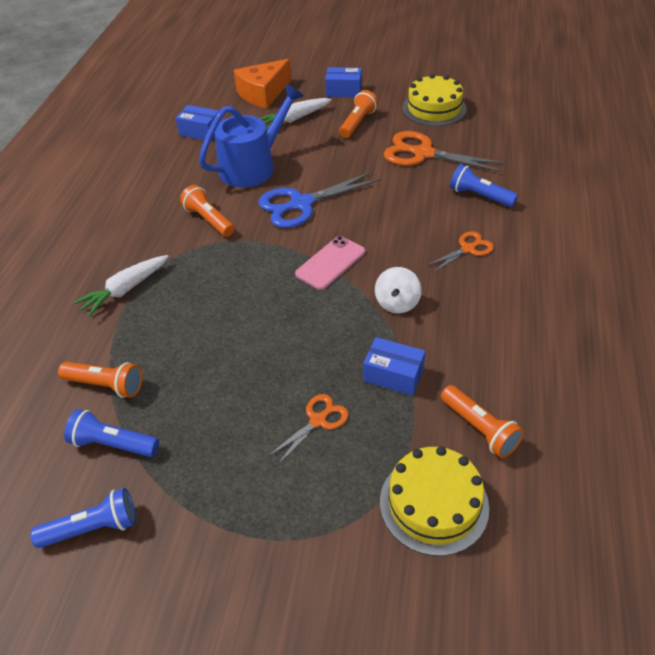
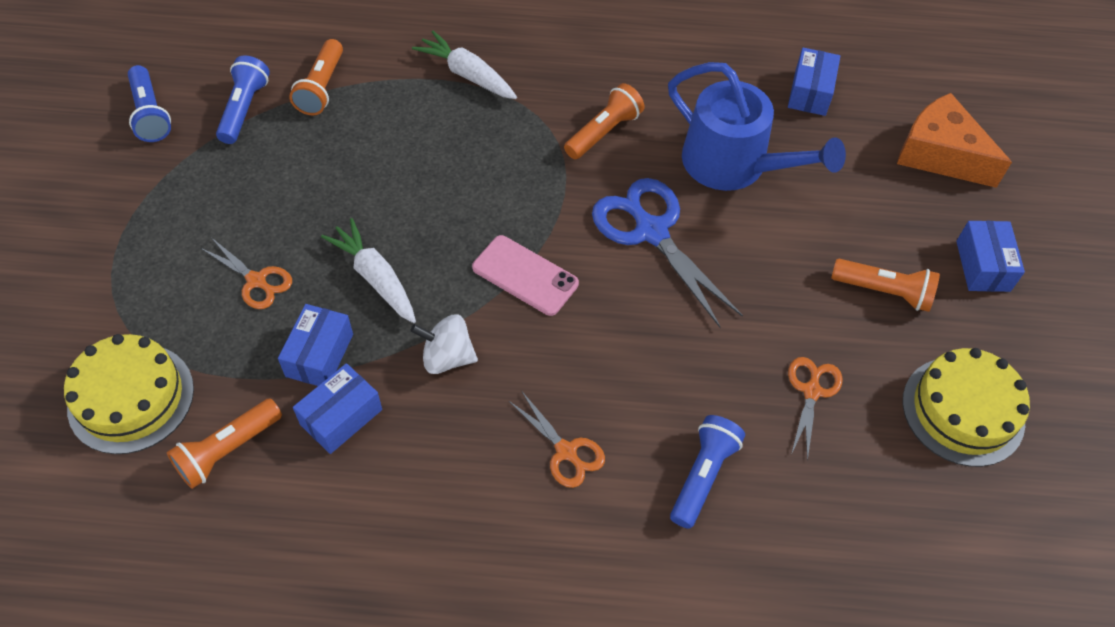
camera: 80 degrees right, 10 degrees up
white carrot [260,98,332,129] -> white carrot moved to [321,218,416,323]
orange scissors [384,131,506,172] -> orange scissors [788,357,843,461], size x0.55
none -> blue box [293,363,382,454]

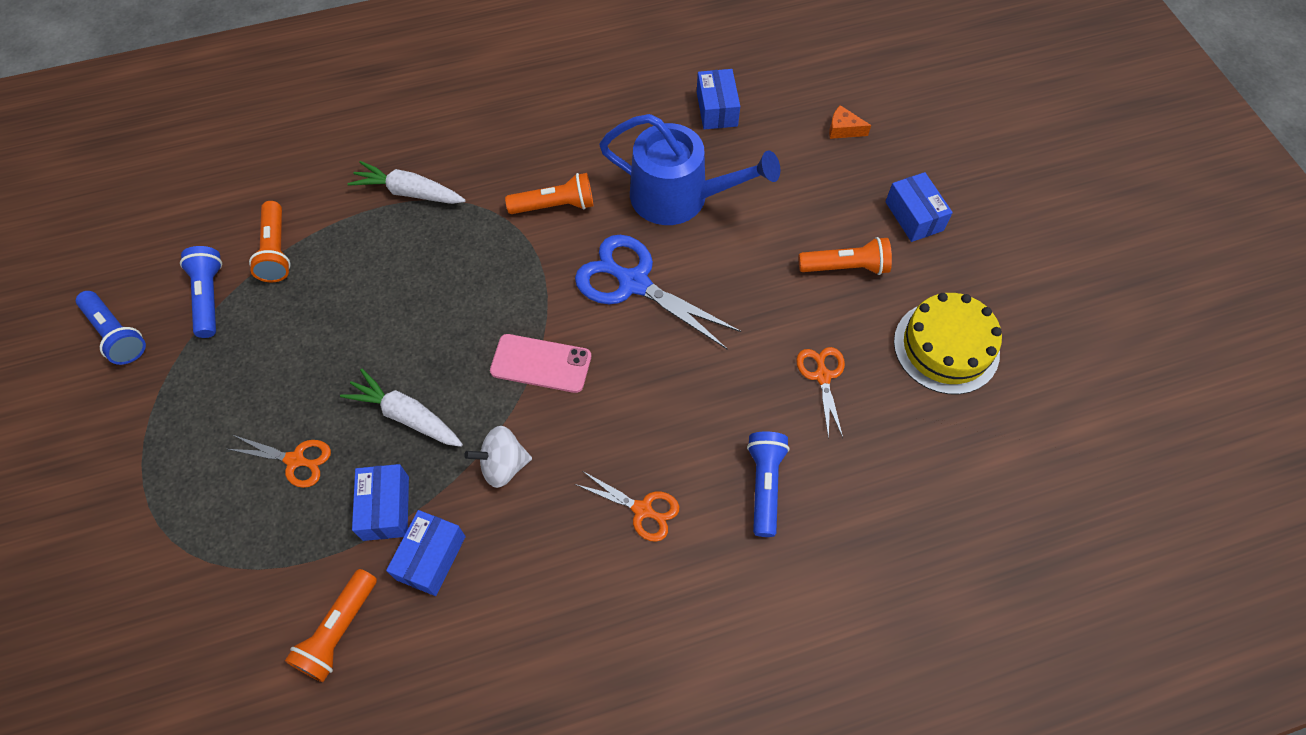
camera: 20 degrees left, 5 degrees up
yellow cake [64,334,194,454] -> none
orange flashlight [564,83,645,159] -> orange flashlight turned 60 degrees clockwise [505,173,594,214]
orange cheese [897,93,1012,188] -> orange cheese [829,105,871,139], size x0.44

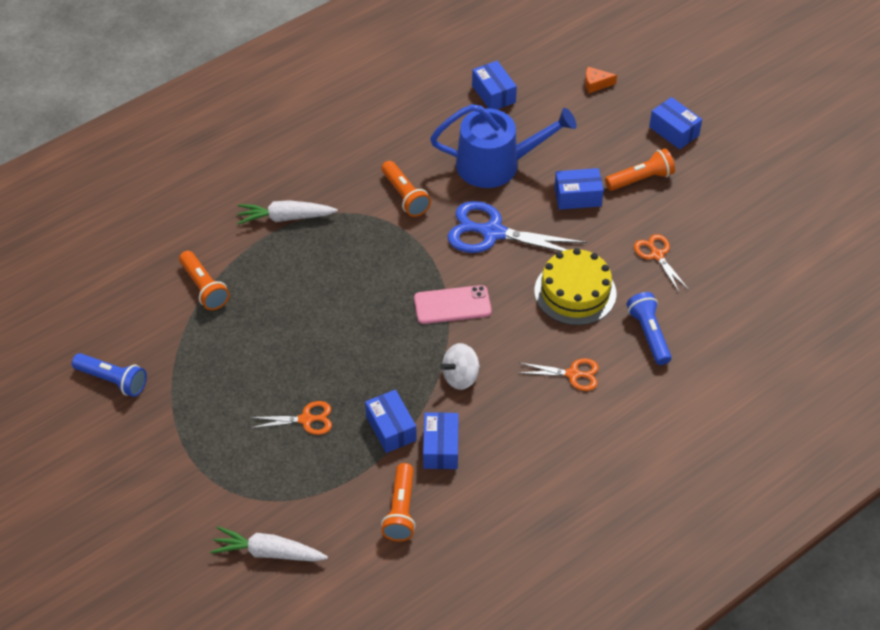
camera: 20 degrees left, 10 degrees down
blue flashlight [180,246,222,338] -> none
white carrot [340,368,463,447] -> white carrot moved to [210,526,328,562]
orange flashlight [505,173,594,214] -> orange flashlight turned 90 degrees clockwise [381,161,431,217]
yellow cake [894,293,1002,394] -> yellow cake moved to [534,248,616,325]
none -> blue box [554,168,604,210]

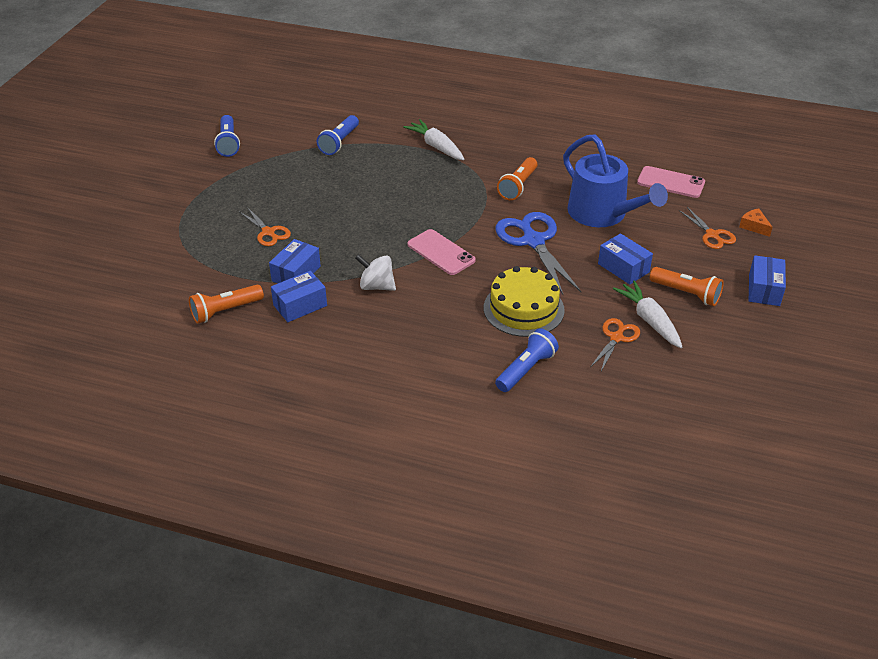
camera: 55 degrees right, 10 degrees down
orange flashlight [179,251,230,310] -> blue flashlight [317,115,359,155]
white carrot [210,526,328,562] -> white carrot moved to [613,280,682,348]
blue box [472,61,517,110] -> pink phone [637,166,705,198]
orange scissors [520,358,599,391] -> orange scissors moved to [679,207,736,249]

